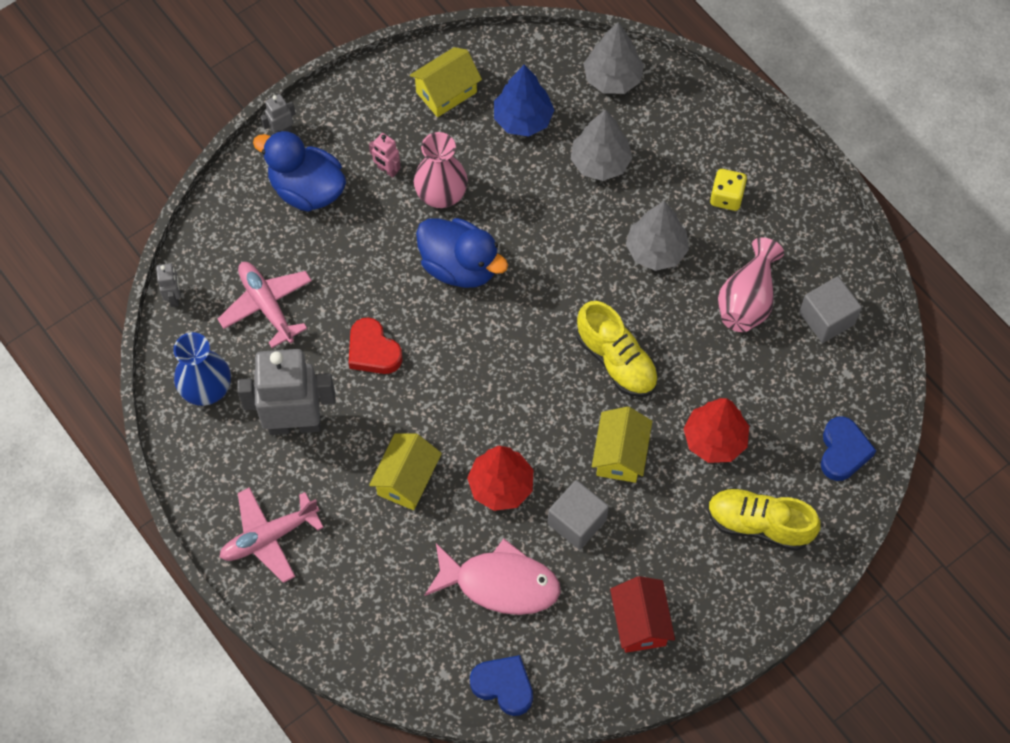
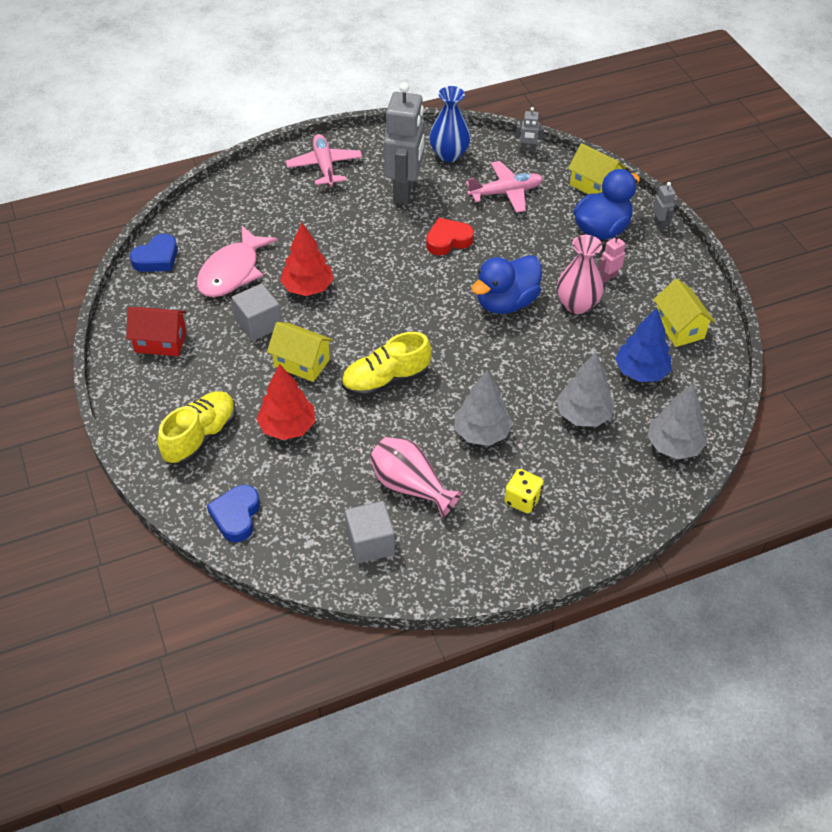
camera: 105 degrees right, 15 degrees down
yellow house [369,433,442,510] -> yellow house moved to [568,143,626,194]
blue heart [821,416,876,481] -> blue heart turned 75 degrees clockwise [207,485,260,542]

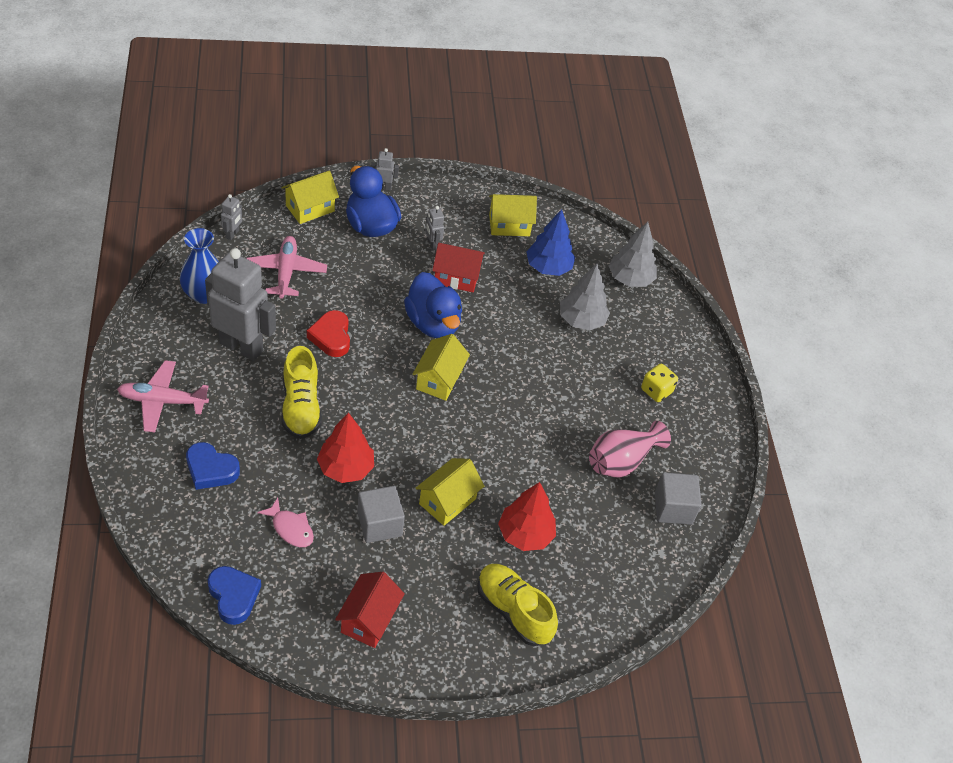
camera: 80 degrees left, 0 degrees up
pink fish [197,226,278,297] -> pink fish [257,498,314,547], size x0.55
blue heart [207,485,260,542] -> blue heart moved to [186,442,240,490]
yellow shoe [342,332,432,397] -> yellow shoe moved to [282,346,322,439]
grey tree [455,370,513,446] -> none
pink vase [557,235,603,314] -> red house [432,243,485,292]
pink robot [598,235,625,283] -> grey robot [425,206,444,251]
none -> yellow house [413,334,470,401]

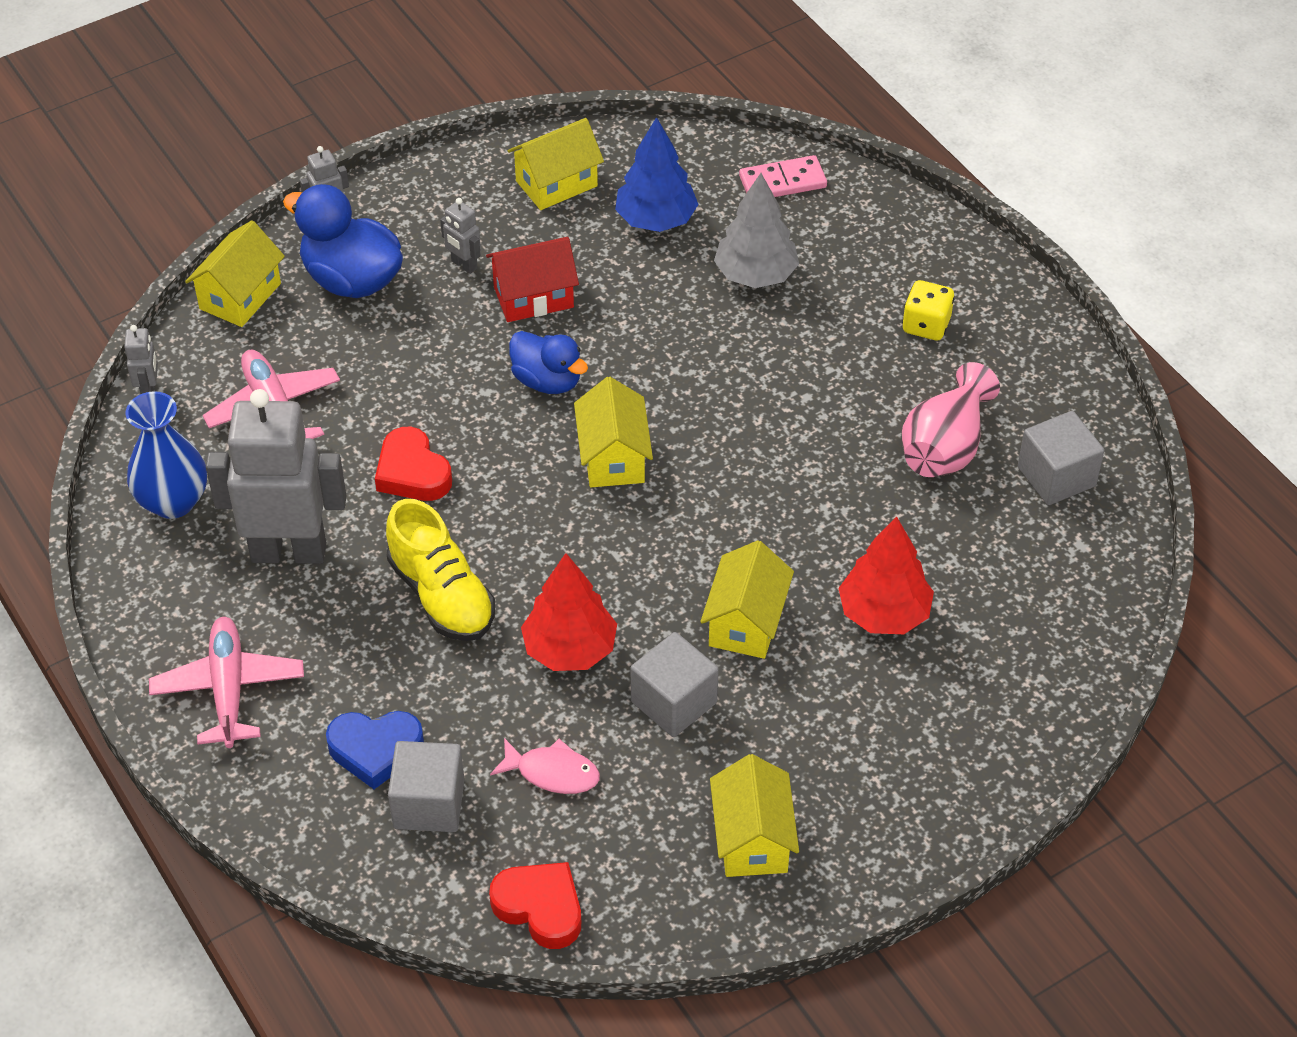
camera: 20 degrees left, 0 degrees up
pink plane [117,360,209,432] -> pink plane turned 105 degrees clockwise [149,617,304,748]
blue heart [208,566,261,625] -> red heart [489,862,581,949]
red house [335,572,405,648] -> yellow house [710,754,799,877]
blue duck [404,272,462,338] -> blue duck [509,331,588,394], size x0.66
yellow shoe [477,564,558,646] -> none
grey tree [609,222,657,287] -> pink domino [739,155,827,197]
none -> grey cube [388,741,464,832]

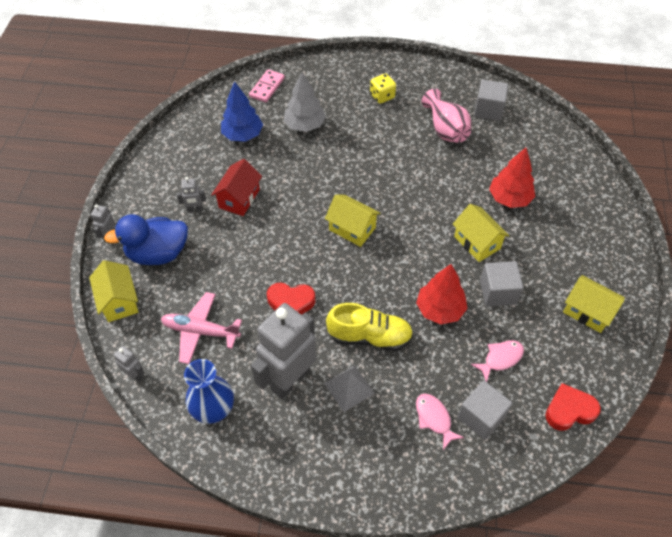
camera: 50 degrees left, 5 degrees up
pink plane [149,617,304,748] -> none
blue heart [326,711,424,789] -> pink fish [416,393,465,450]
yellow house [507,118,604,210] -> none
blue duck [509,331,588,394] -> none
none -> grey pyramid [324,365,375,412]

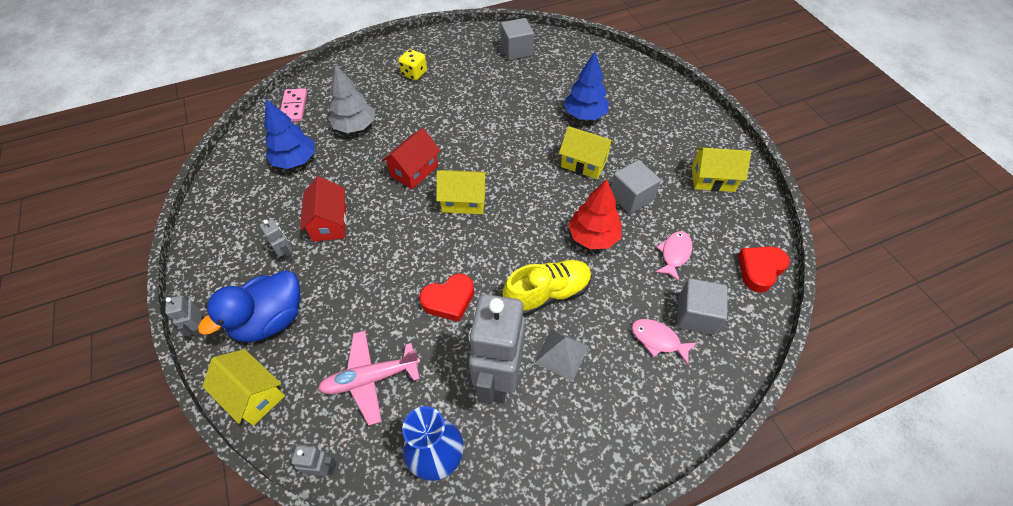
camera: 30 degrees left, 0 degrees up
grey robot [177,177,206,213] -> grey robot turned 90 degrees counterclockwise [260,219,294,263]
pink vase [421,89,471,143] -> none
red tree [489,148,535,208] -> blue tree [564,52,609,120]
none -> red house [382,128,441,190]

